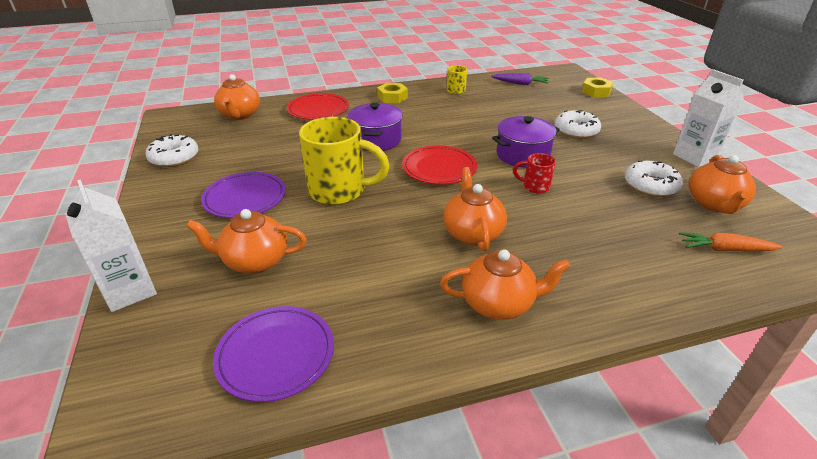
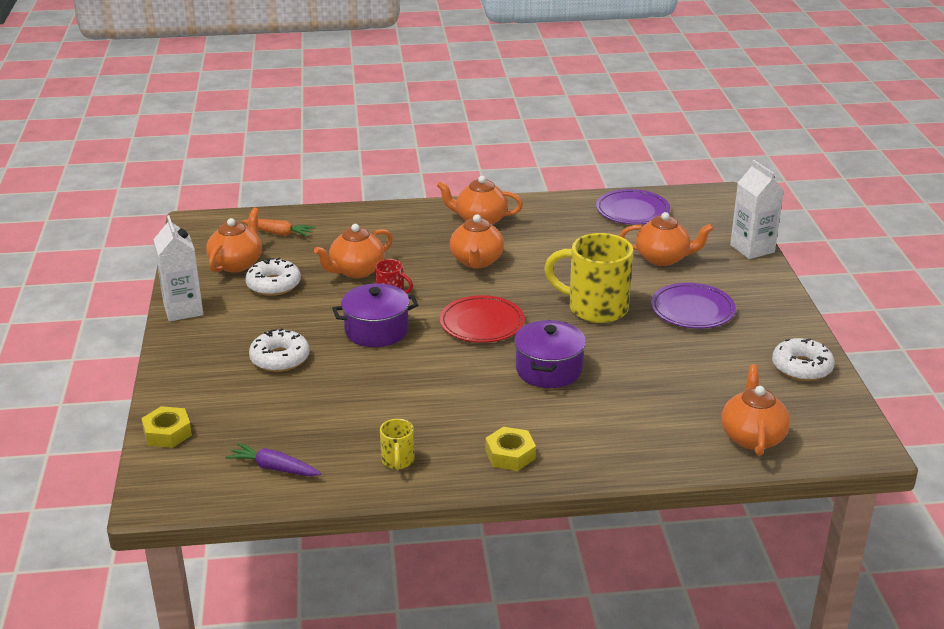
camera: 170 degrees left, 5 degrees down
red plate [287,93,349,120] -> none
none -> orange teapot [314,224,393,278]

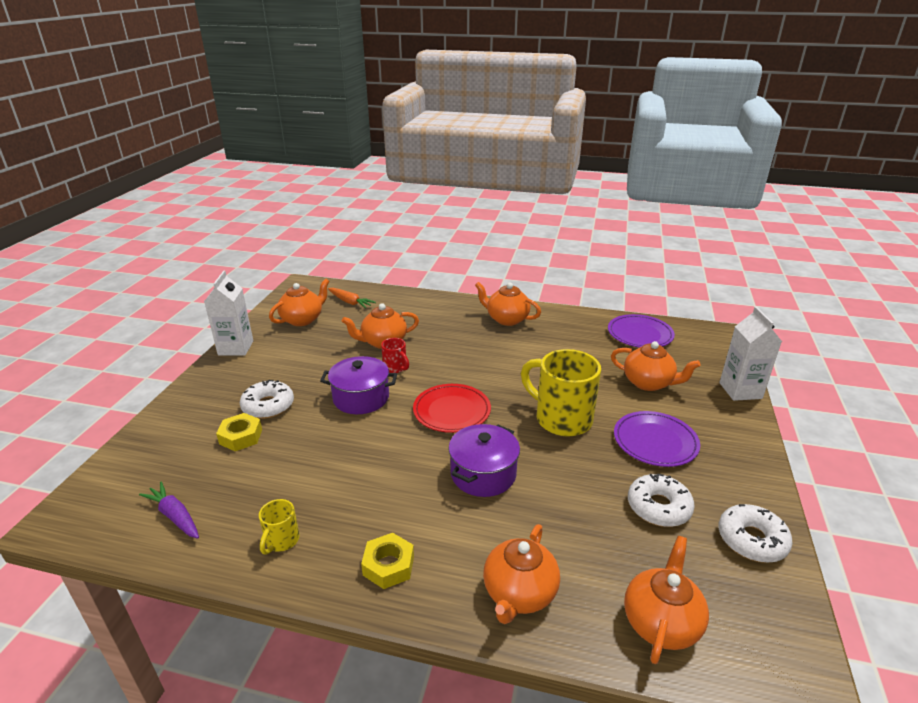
camera: 20 degrees right, 0 degrees up
yellow nut [141,406,192,448] -> yellow nut moved to [216,413,262,451]
white donut [245,258,301,296] -> white donut moved to [628,474,695,527]
orange teapot [450,214,504,268] -> orange teapot moved to [483,524,560,624]

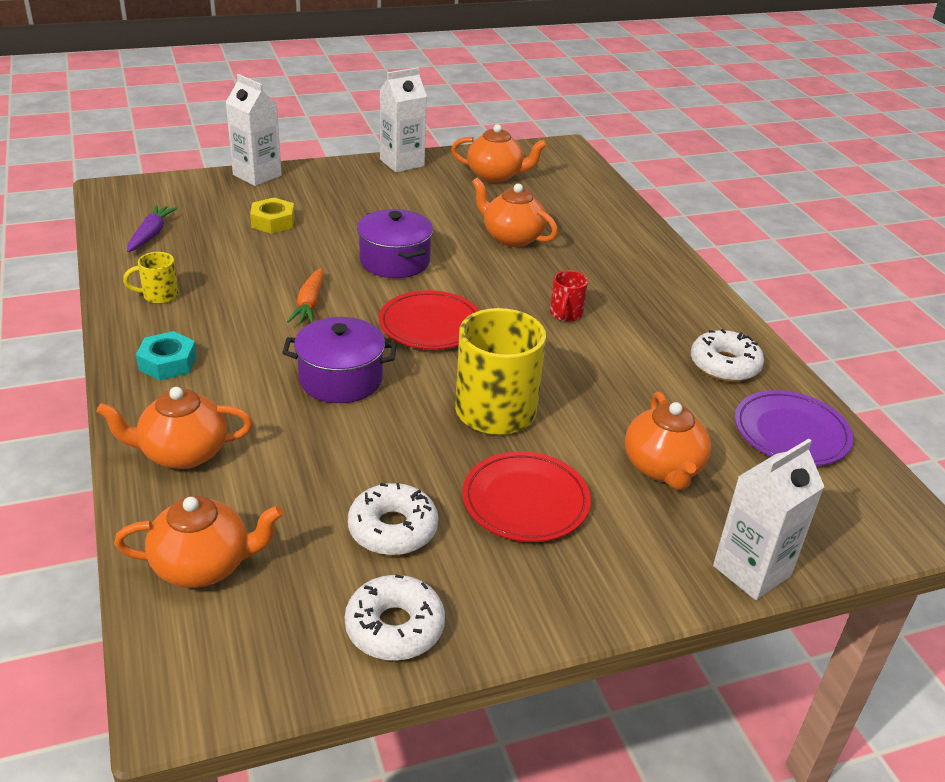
camera: 55 degrees right, 5 degrees up
white donut [240,380,294,419] -> white donut moved to [691,329,764,382]
orange carrot [328,288,376,309] -> orange carrot moved to [287,267,324,324]
yellow nut [361,533,414,589] -> turquoise nut [136,331,197,380]
red mug [381,338,409,373] -> red mug moved to [550,270,588,322]
orange teapot [475,282,541,326] -> none
purple plate [614,411,700,467] -> red plate [462,451,591,542]
none -> white carton [225,74,282,186]

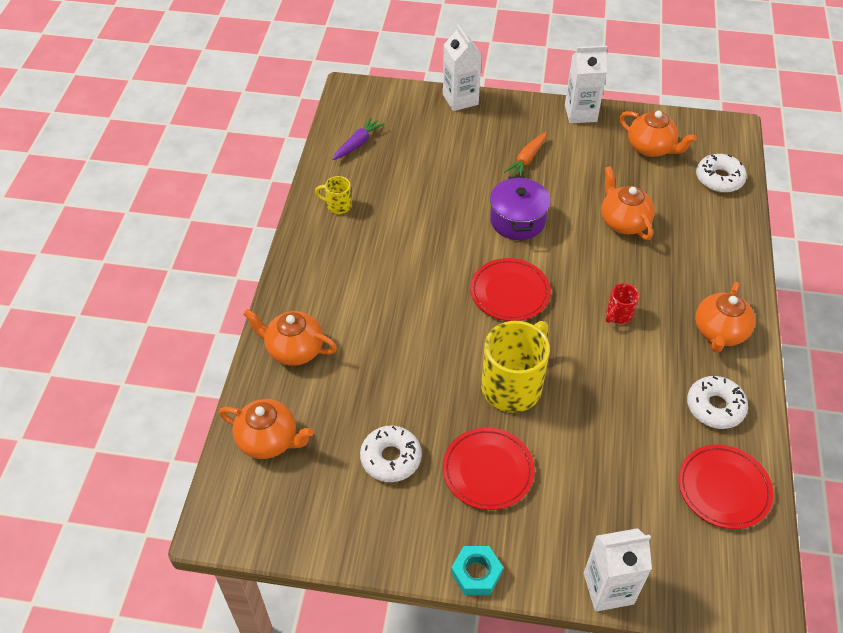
camera: 30 degrees right, 15 degrees up
turquoise nut [136,331,197,380] -> turquoise nut moved to [451,546,503,595]
yellow nut [250,198,295,234] -> none
purple pot [282,317,397,403] -> none
orange carrot [287,267,324,324] -> orange carrot moved to [504,132,547,176]
white donut [345,574,445,661] -> white donut moved to [696,154,747,193]
orange teapot [625,392,711,490] -> orange teapot moved to [695,282,755,353]
purple plate [735,390,853,466] -> red plate [678,445,773,529]

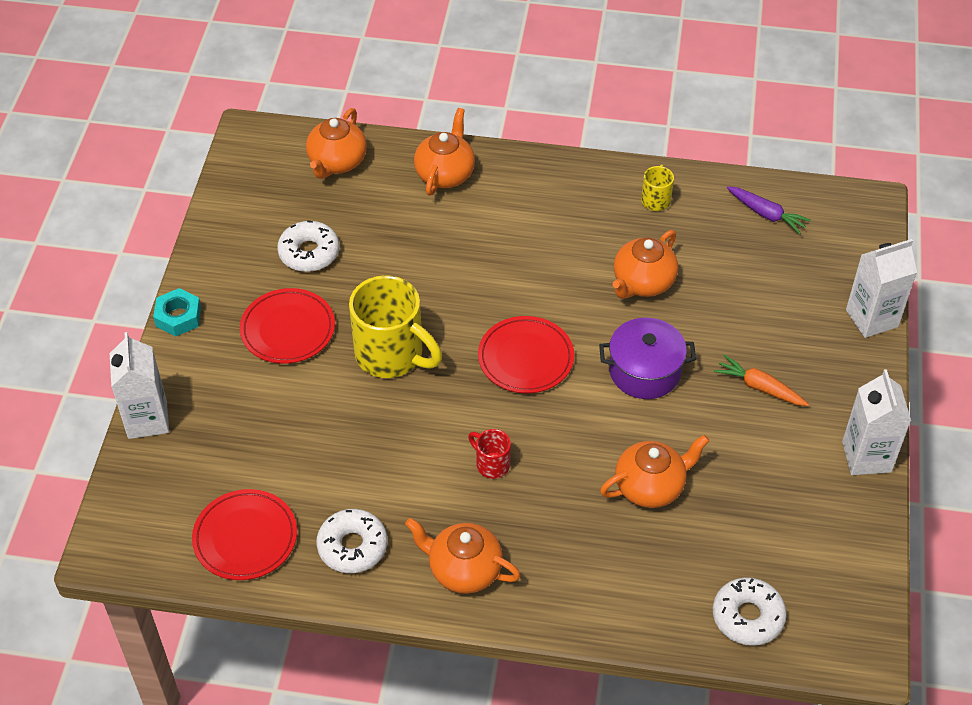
camera: 90 degrees right, 0 degrees up
orange teapot [619,111,697,157] -> orange teapot moved to [613,230,678,299]

